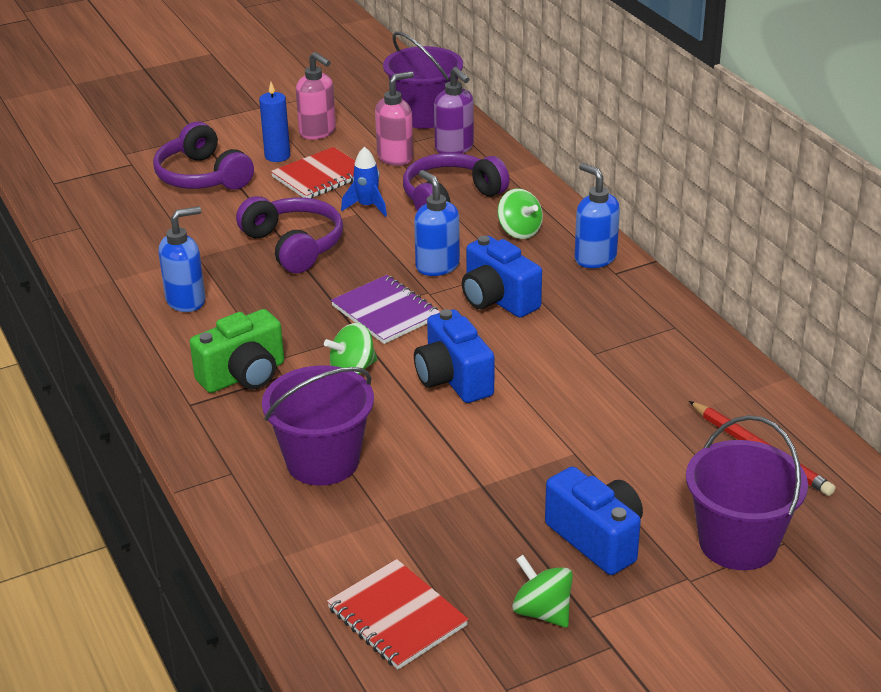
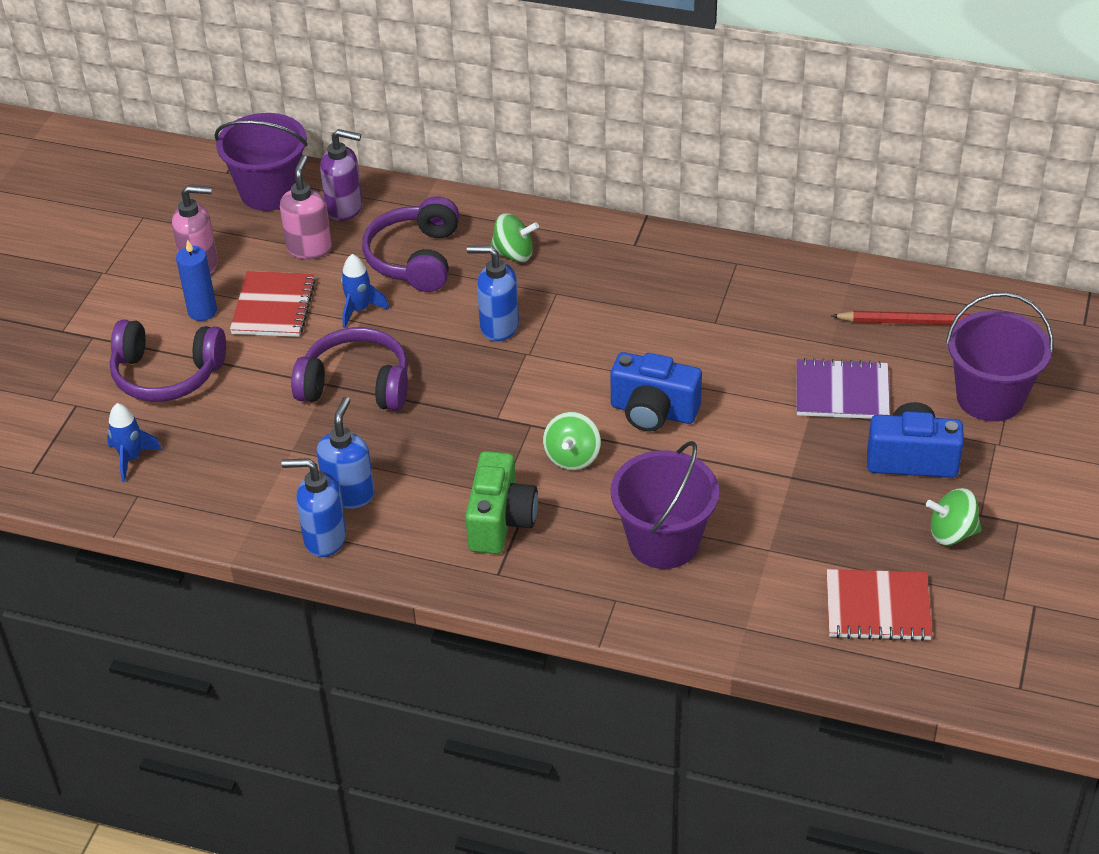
camera: 45 degrees left, 10 degrees up
purple notebook [331,275,440,344] -> purple notebook moved to [796,358,890,419]
blue camera [462,236,542,318] -> none
blue soap dispenser [575,163,620,268] -> blue soap dispenser moved to [281,458,346,557]
none -> blue rocket [107,403,162,482]

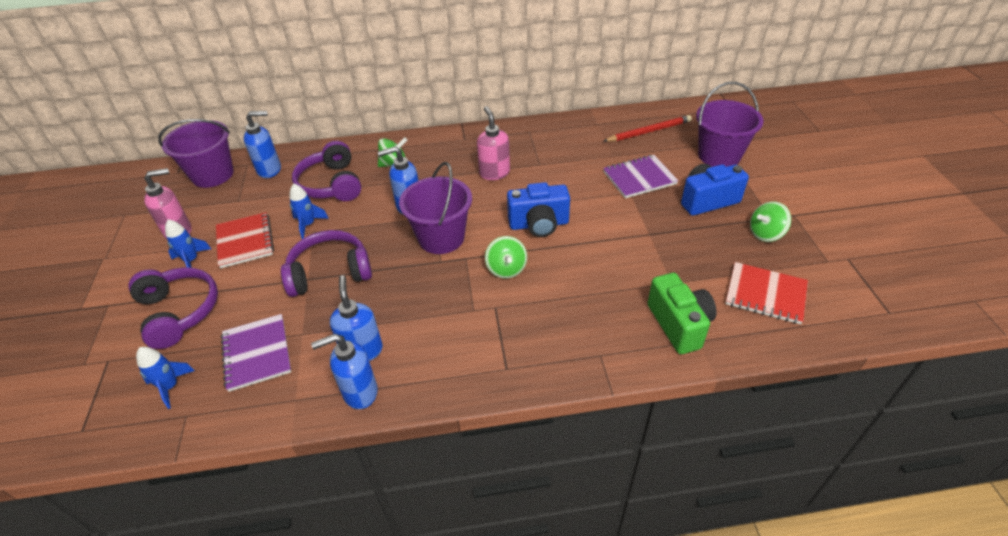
camera: 25 degrees left, 0 degrees up
purple headphones [110,319,226,402] -> purple headphones turned 105 degrees counterclockwise [128,267,218,349]
blue candle [176,239,217,321] -> blue rocket [165,219,211,268]
pink soap dispenser [280,156,332,259] -> pink soap dispenser moved to [477,106,510,180]
purple soap dispenser [320,129,363,221] -> blue soap dispenser [244,111,281,178]
green camera [465,451,538,554] -> green camera moved to [647,273,716,354]
purple bucket [611,441,719,569] -> purple bucket moved to [399,162,472,254]
red notebook [826,569,933,641] -> red notebook turned 45 degrees clockwise [725,262,808,324]
none -> purple notebook [221,314,291,392]

